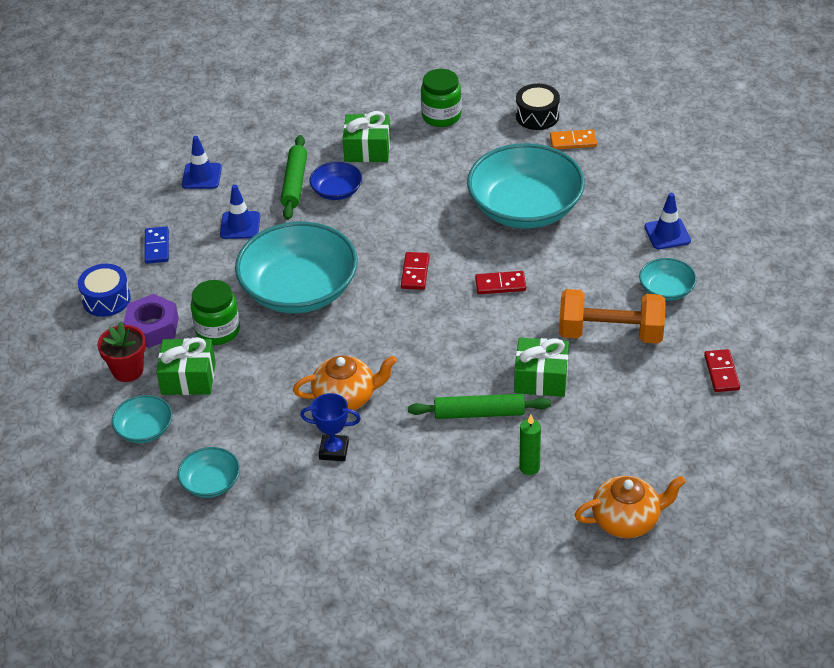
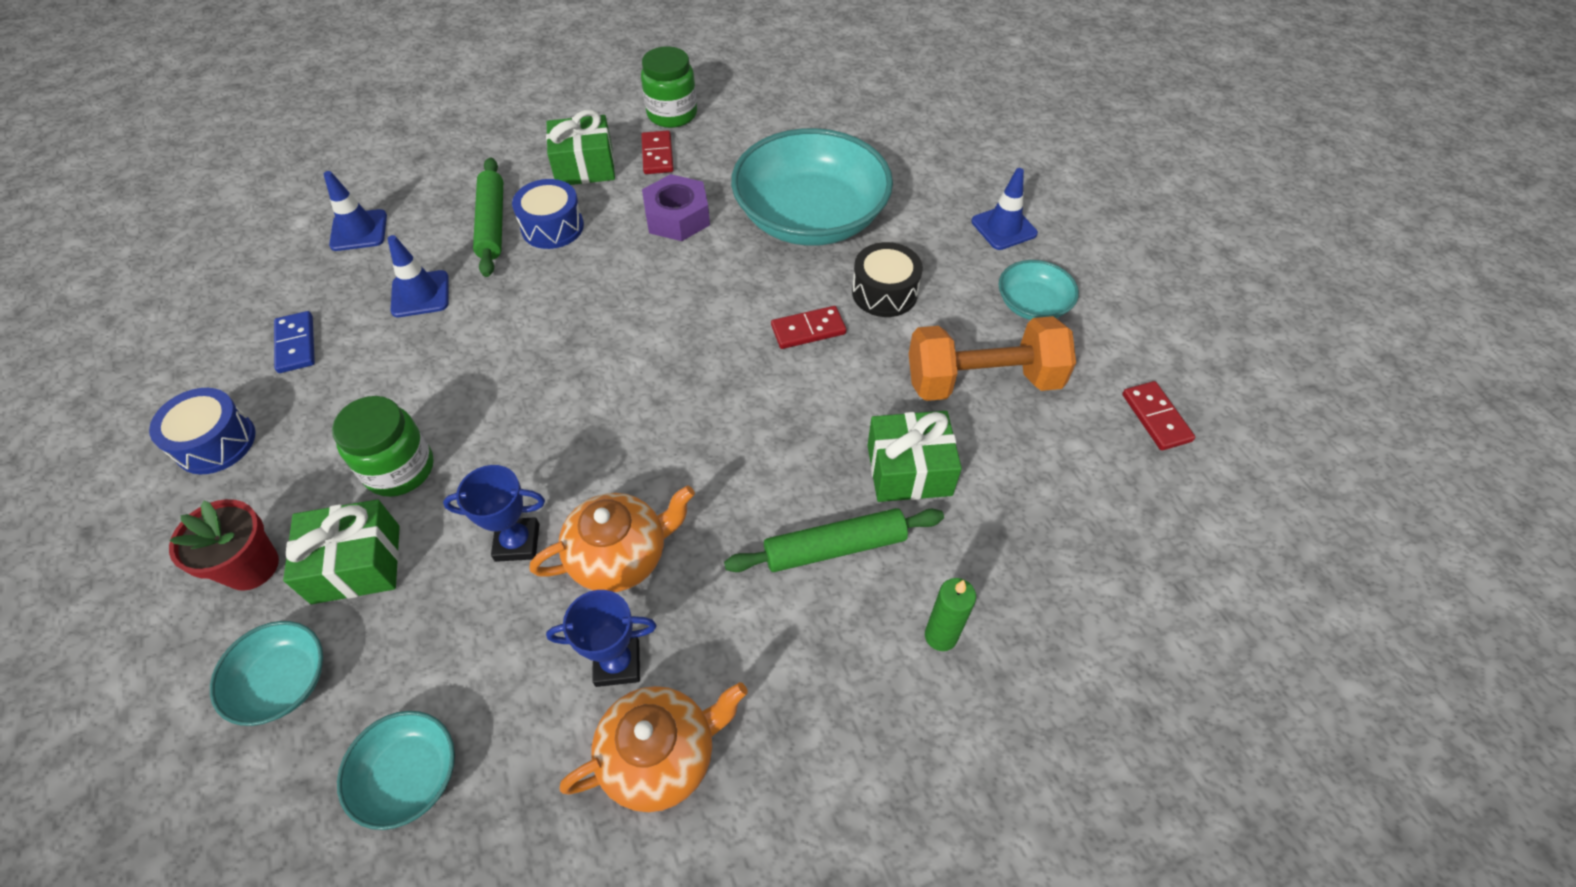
camera: 15 degrees left, 10 degrees up
purple nut [123,294,179,348] -> purple nut moved to [642,174,710,241]
turquoise bowl [235,222,358,313] -> none
blue bowl [309,162,362,200] -> blue drum [512,179,584,249]
red domino [401,252,429,290] -> red domino moved to [641,130,674,174]
black drum [516,84,560,130] -> black drum moved to [852,242,923,317]
orange domino [550,129,597,149] -> none
orange teapot [575,476,686,538] -> orange teapot moved to [559,682,748,812]
none -> blue trophy [443,465,545,562]

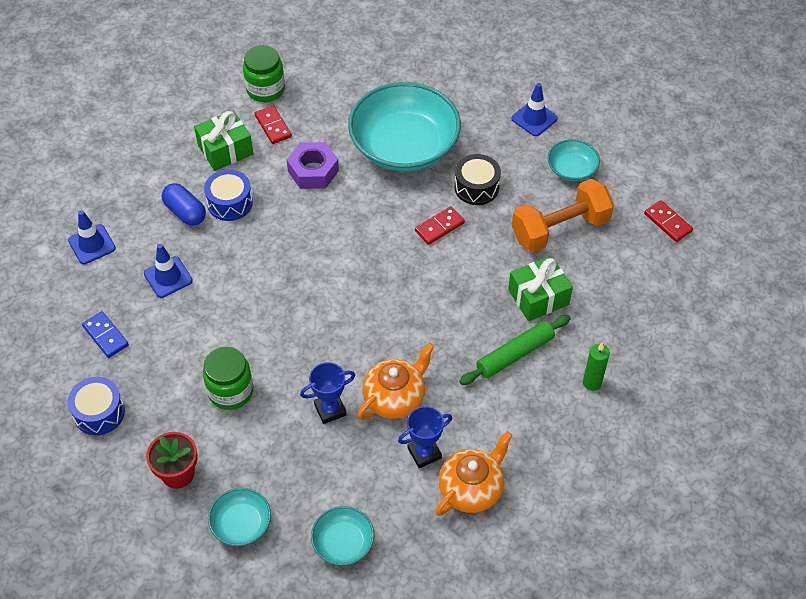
camera: 20 degrees left, 0 degrees up
green gift [283,499,400,604] -> none
green rolling pin [473,157,503,277] -> blue capsule [162,183,206,226]

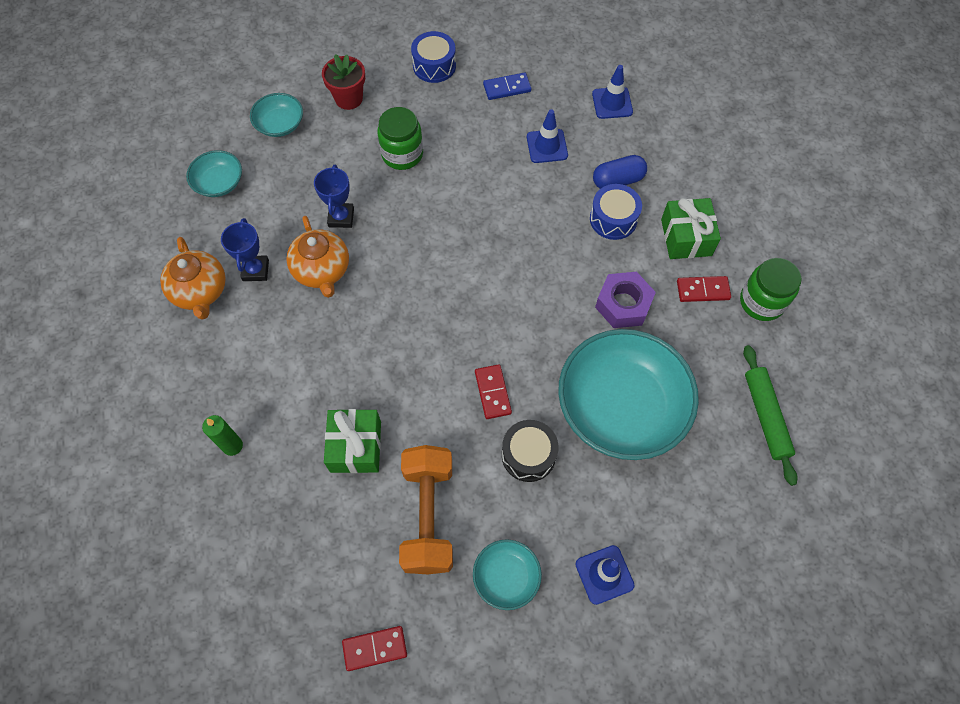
camera: 115 degrees right, 10 degrees up
green rolling pin [459,315,571,385] -> green rolling pin moved to [743,345,798,486]

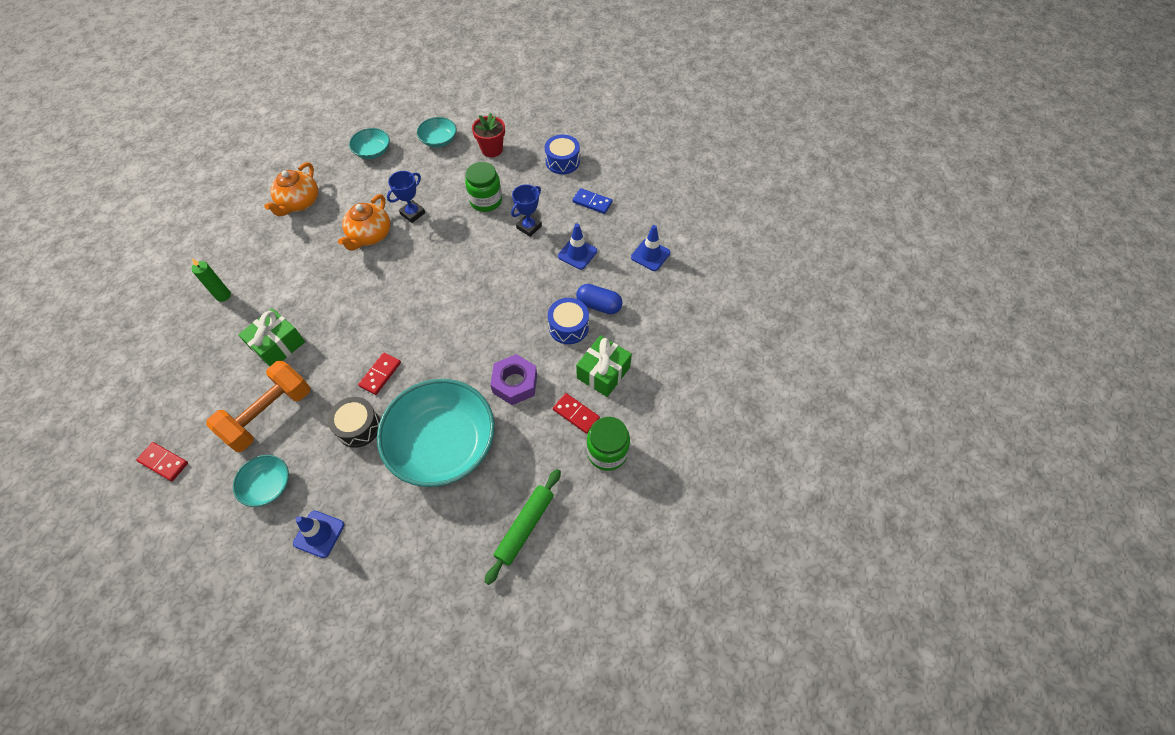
camera: 40 degrees right, 5 degrees down
blue trophy [221,218,269,281] -> blue trophy moved to [511,184,542,237]

